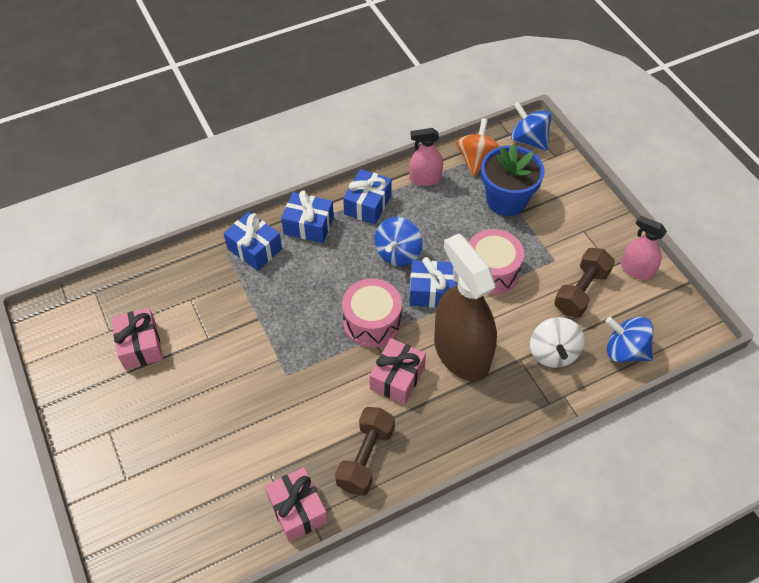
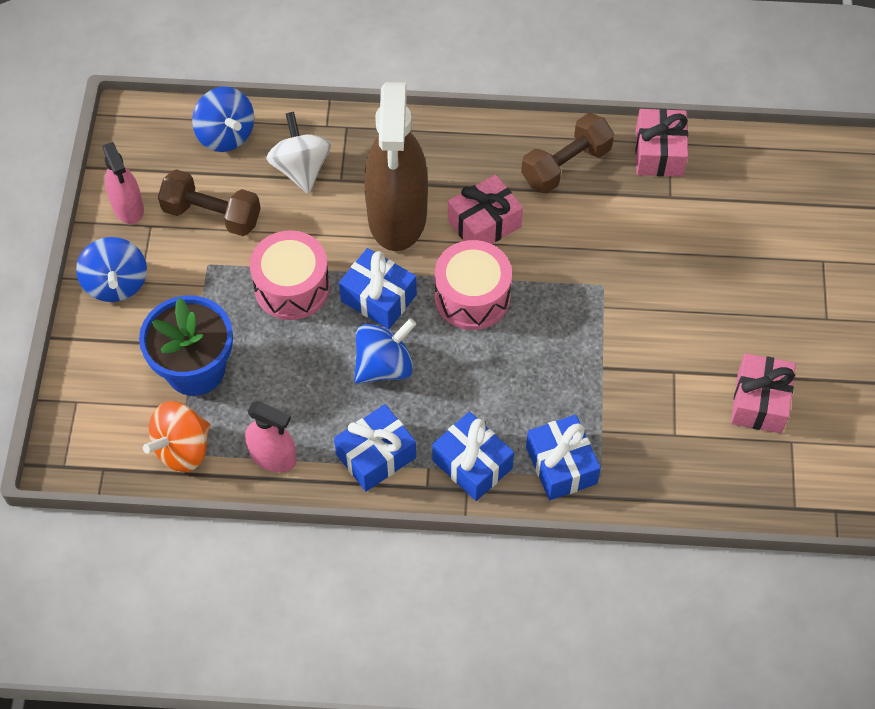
camera: 150 degrees left, 5 degrees up
blue spinning top [511,102,551,151] -> blue spinning top moved to [76,237,147,302]
white spinning top [530,317,585,368] -> white spinning top turned 45 degrees counterclockwise [266,112,331,194]
brown dumbbell [554,248,615,318] -> brown dumbbell turned 45 degrees clockwise [158,169,261,236]

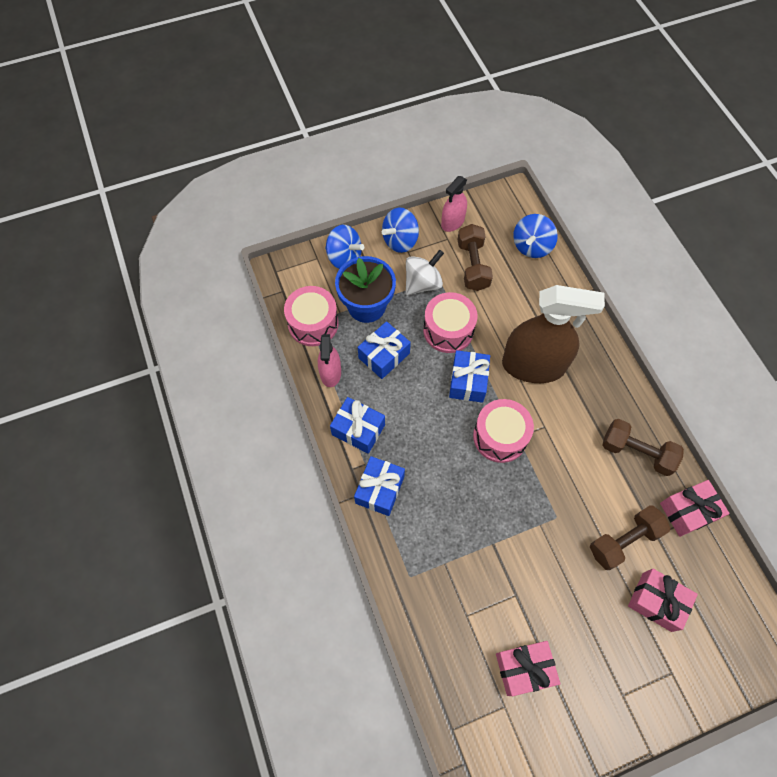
camera: 65 degrees right, 5 degrees up
orange spinning top [143,401,210,472] -> pink drum [284,286,339,346]
white spinning top [266,112,331,194] -> white spinning top moved to [405,250,444,296]
blue spinning top [354,318,416,384] -> blue spinning top moved to [325,225,364,269]
brown spray bottle [364,82,428,251] -> brown spray bottle turned 150 degrees counterclockwise [502,285,605,383]
pink gift [448,175,523,244] -> pink gift moved to [628,569,698,632]
blue gift [526,415,601,500] -> blue gift moved to [358,321,411,379]
none -> brown dumbbell [590,505,670,570]

